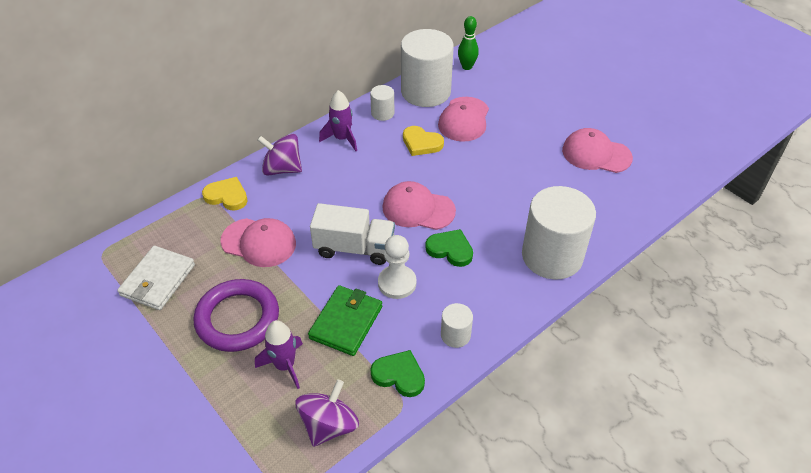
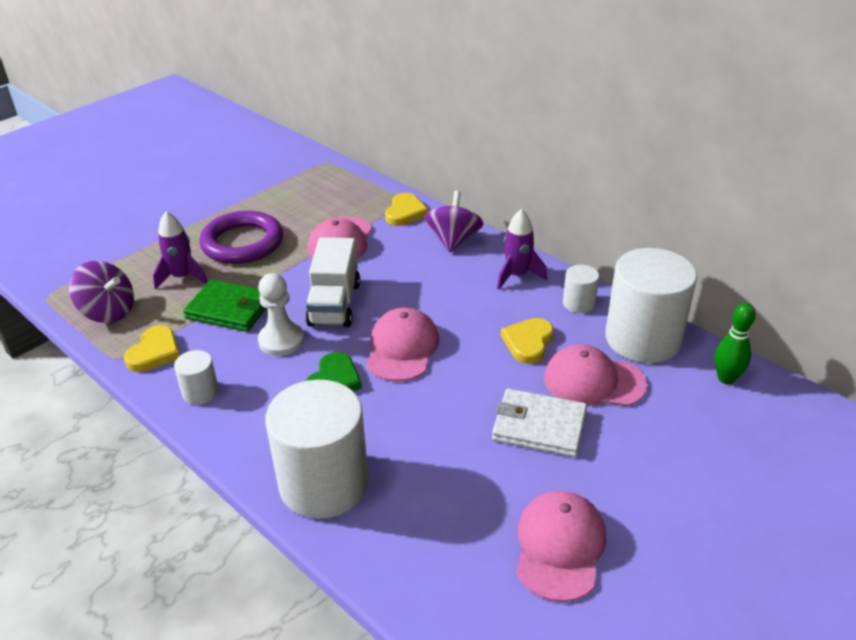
camera: 85 degrees right, 10 degrees down
white wallet [117,246,195,310] -> white wallet moved to [492,388,587,457]
green heart [370,350,425,397] -> yellow heart [124,325,180,372]

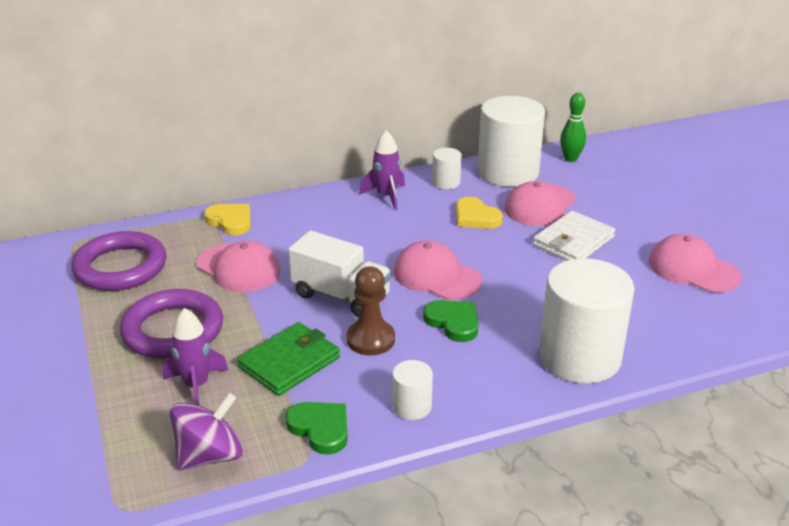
camera: 65 degrees left, 5 degrees down
yellow heart [124,325,180,372] -> green heart [286,402,348,455]
white pawn [258,273,304,356] -> brown pawn [346,266,395,355]
purple spinning top [424,191,483,252] -> none
none -> purple ring [71,231,167,291]

